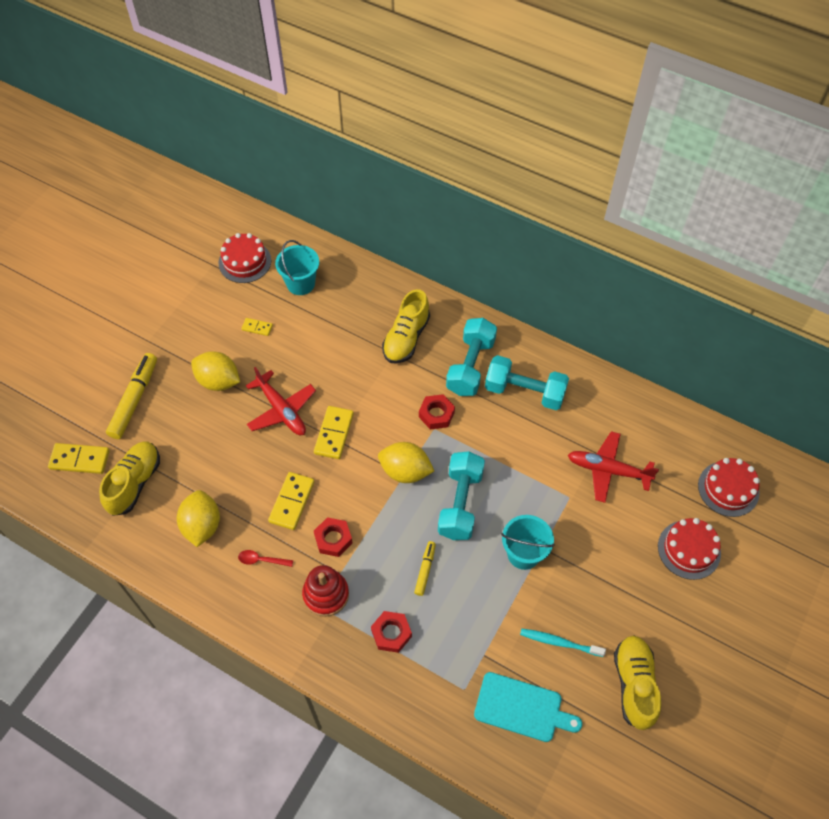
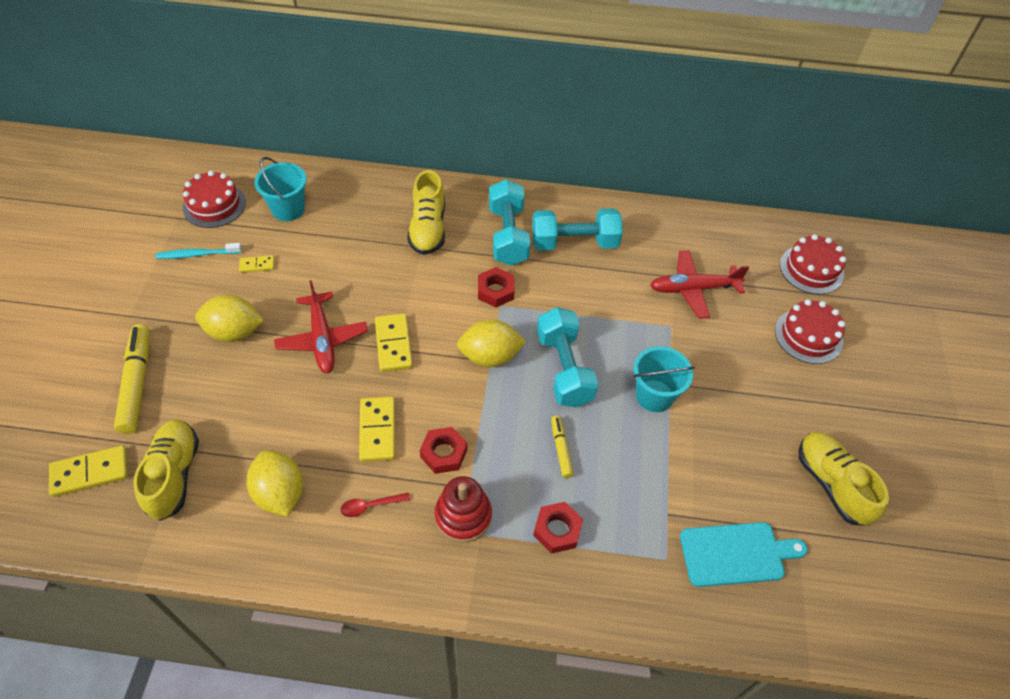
camera: 25 degrees left, 5 degrees down
red plane [246,367,316,435] -> red plane turned 45 degrees clockwise [274,280,368,373]
turquoise toothbrush [520,628,606,657] -> turquoise toothbrush moved to [156,243,242,259]

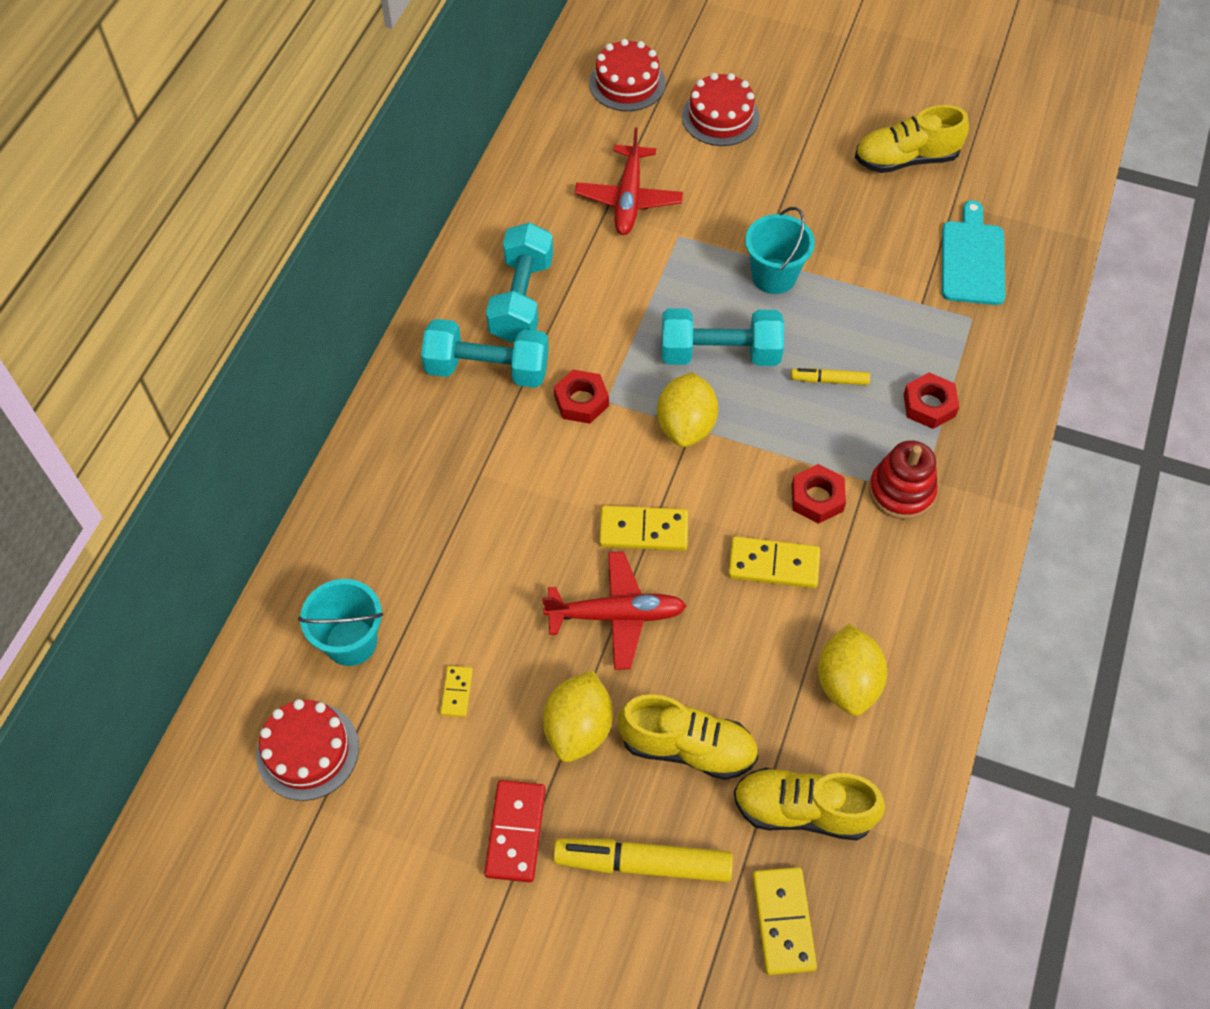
camera: 75 degrees left, 5 degrees up
turquoise toothbrush [156,243,242,259] -> none
yellow lemon [247,450,303,517] -> yellow lemon turned 75 degrees counterclockwise [818,624,887,716]
red spoon [340,493,410,517] -> none
yellow shoe [407,170,445,255] -> yellow shoe moved to [618,694,759,780]
none -> red domino [484,780,546,882]

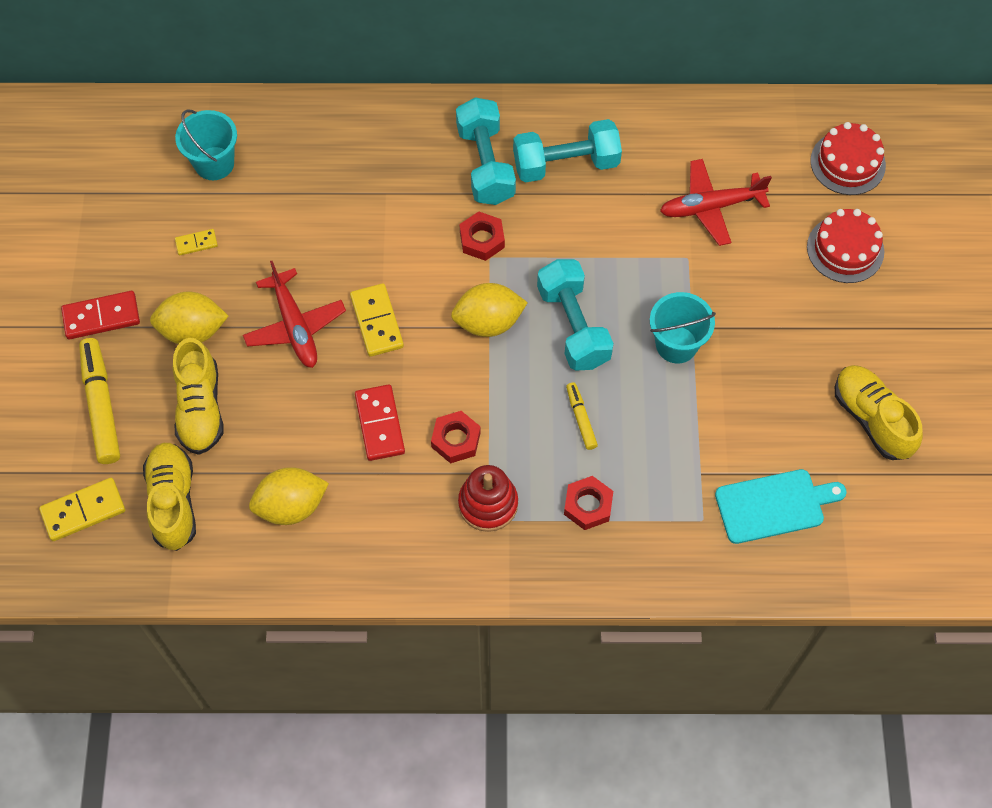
camera: 70 degrees right, 5 degrees up
red cake [256,699,359,801] -> none
yellow domino [728,536,820,588] -> red domino [355,384,405,461]

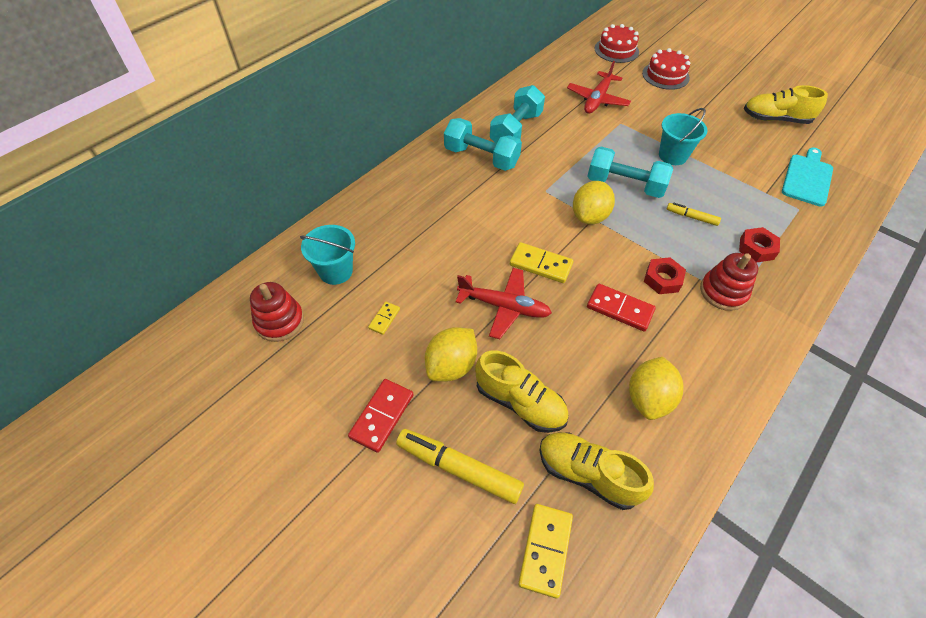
camera: 50 degrees left, 10 degrees down
red nut [460,212,505,261] -> none
none -> red stacking toy [250,282,304,342]

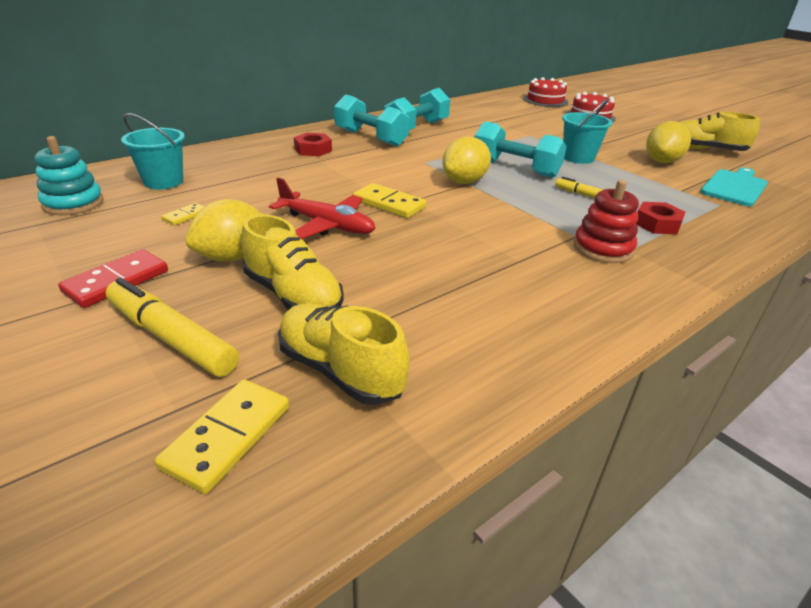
camera: 10 degrees right, 20 degrees down
red stacking toy [250,282,304,342] -> turquoise stacking toy [34,136,103,215]
red plane [567,61,631,114] -> none
red domino [587,284,656,332] -> none
yellow lemon [629,357,684,420] -> yellow lemon moved to [646,121,691,163]
red nut [644,257,686,294] -> red nut moved to [294,133,332,156]

